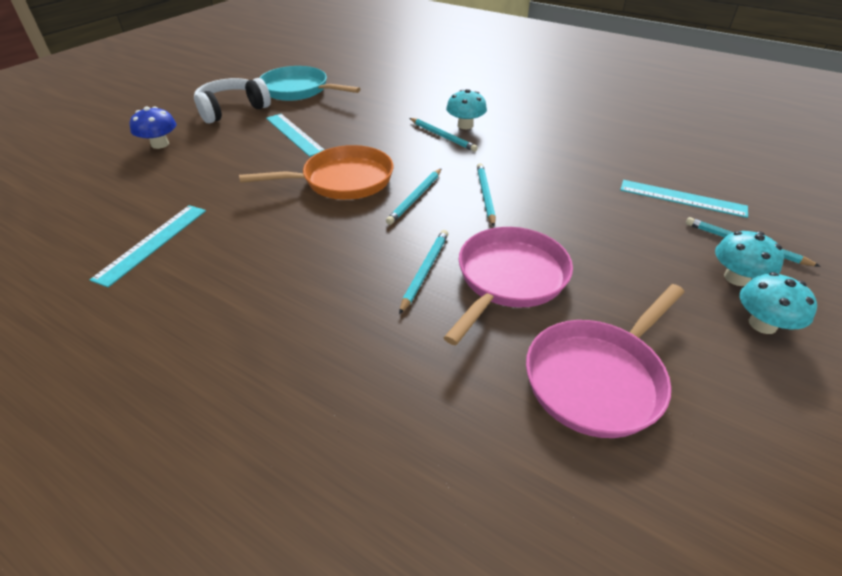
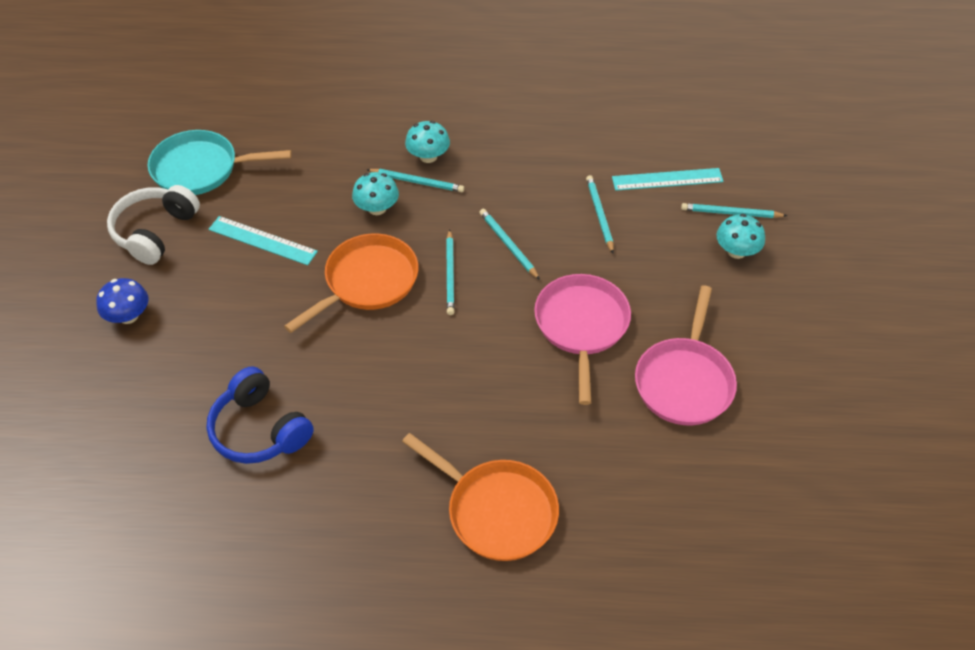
camera: 30 degrees left, 10 degrees up
turquoise ruler [90,205,206,287] -> blue headphones [206,366,314,464]
turquoise pencil [399,230,448,314] -> turquoise pencil moved to [586,175,614,253]
turquoise mushroom [740,272,817,334] -> turquoise mushroom moved to [352,172,399,215]
none -> orange pan [402,433,559,561]

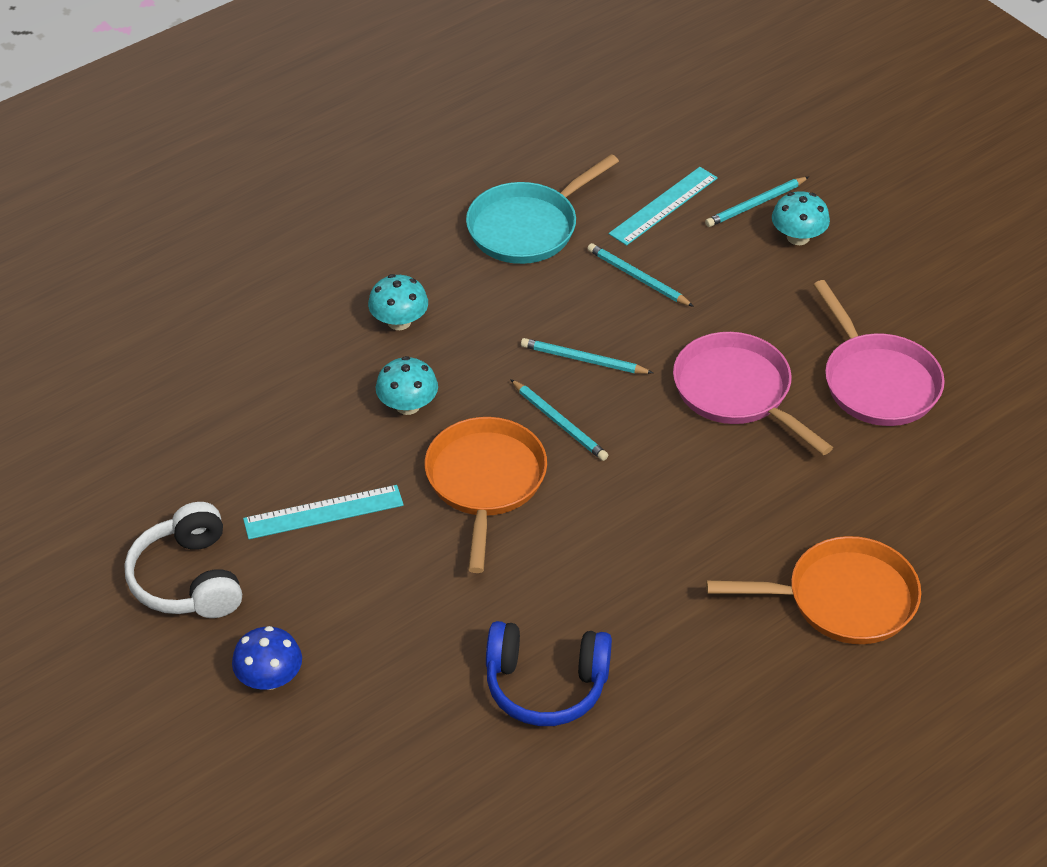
camera: 40 degrees left, 5 degrees down
turquoise pan [148,130,292,195] -> turquoise pan moved to [466,154,619,264]
turquoise pencil [366,169,464,192] -> none

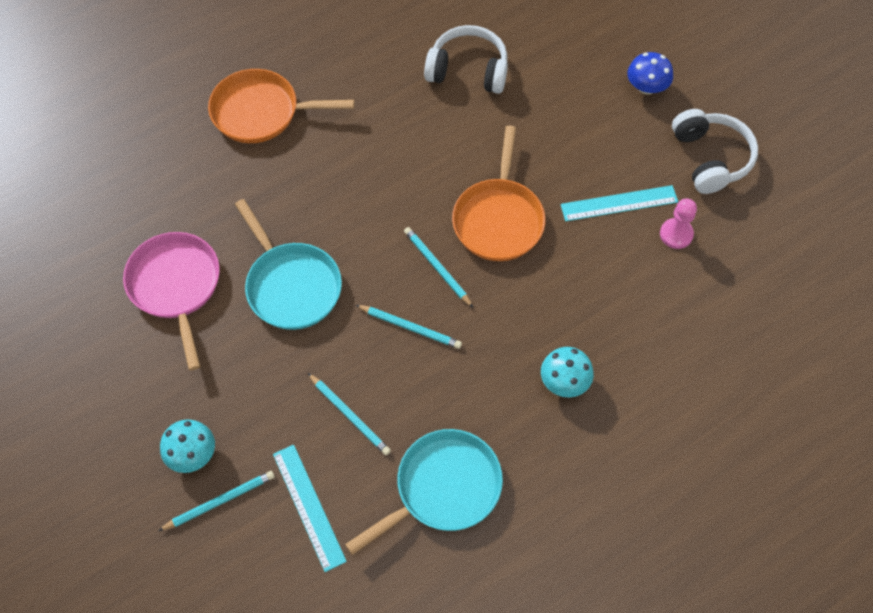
camera: 175 degrees left, 15 degrees up
turquoise mushroom [376,356,438,415] -> none
blue headphones [486,621,612,726] -> white headphones [424,25,508,94]
turquoise ruler [609,167,718,246] -> turquoise ruler turned 75 degrees counterclockwise [273,445,347,572]
pink pan [673,332,833,455] -> turquoise pan [235,199,342,330]
none -> pink pawn [660,198,697,249]

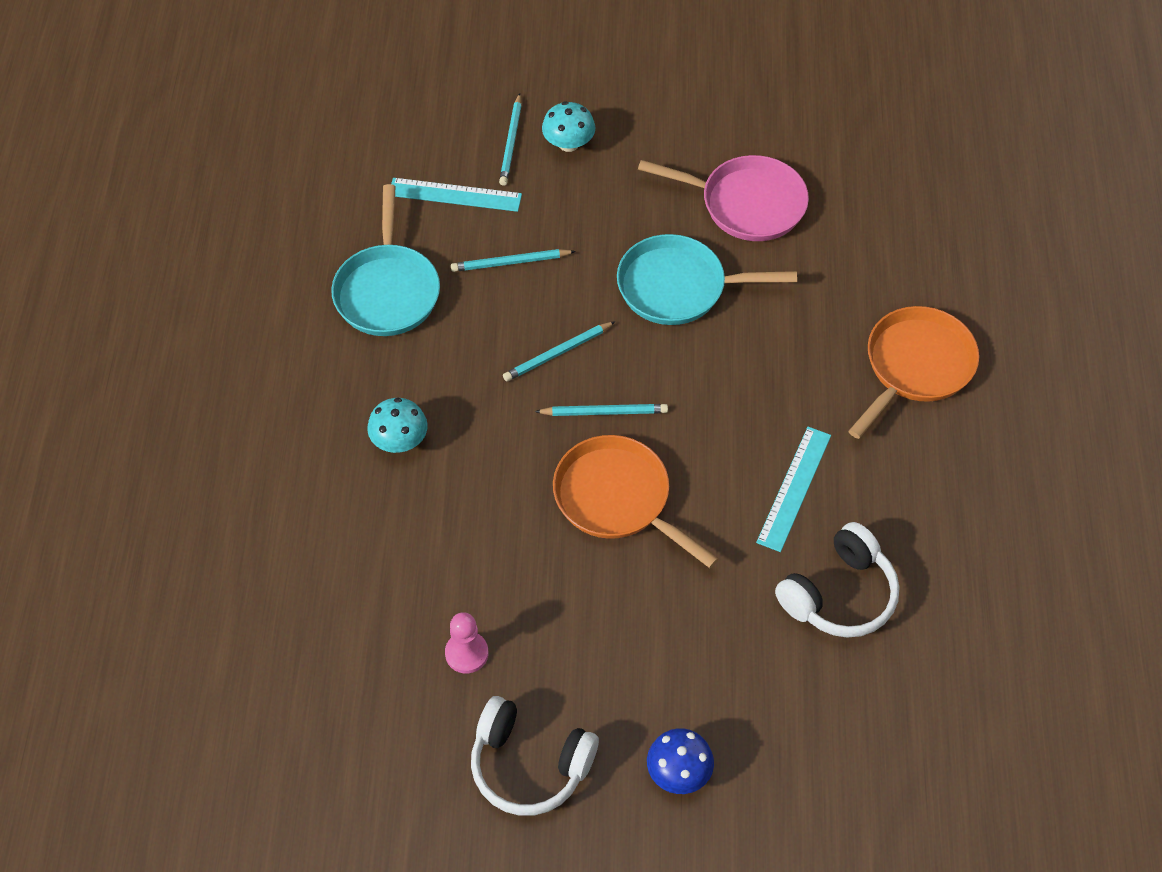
camera: 125 degrees right, 5 degrees down
turquoise ruler [560,185,678,221] -> turquoise ruler moved to [756,427,831,552]

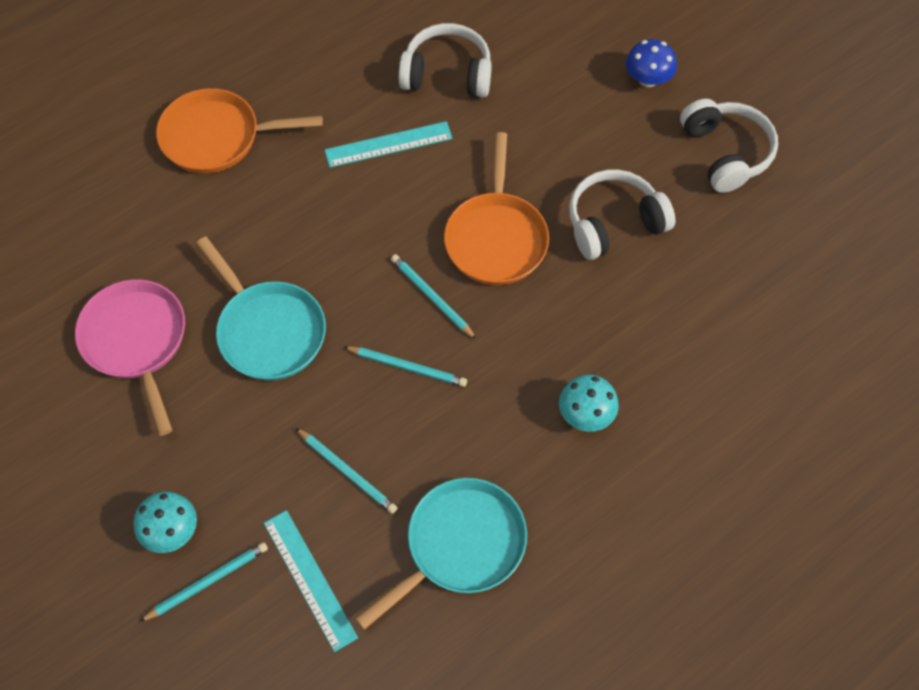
camera: 130 degrees left, 5 degrees up
pink pawn [445,612,488,674] -> none
none -> white headphones [569,169,675,260]

